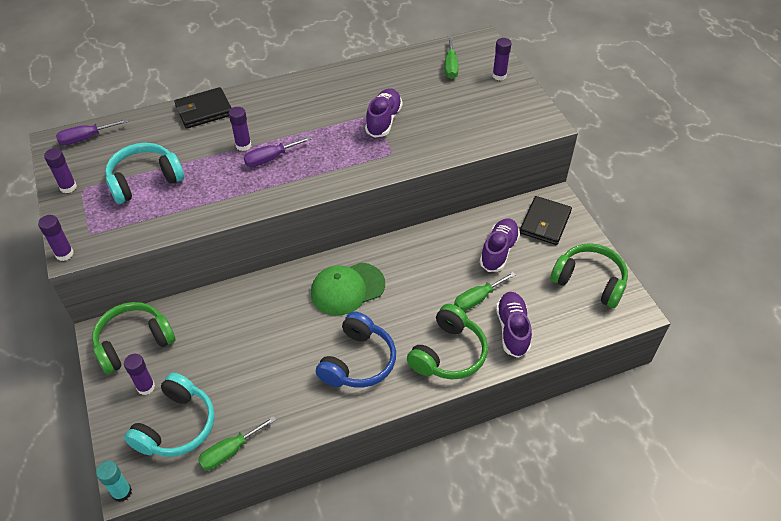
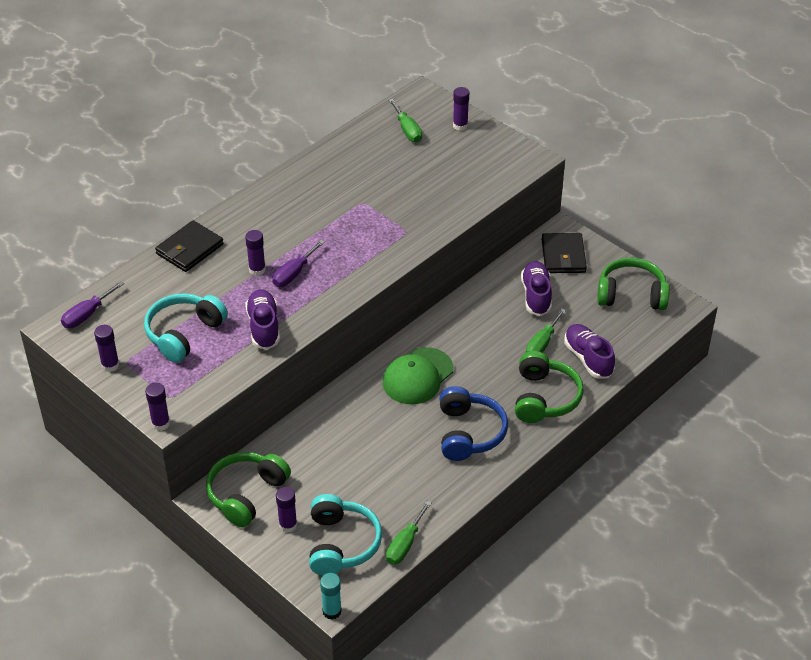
camera: 25 degrees left, 5 degrees down
purple shoe [365,88,402,138] -> purple shoe moved to [245,289,280,350]

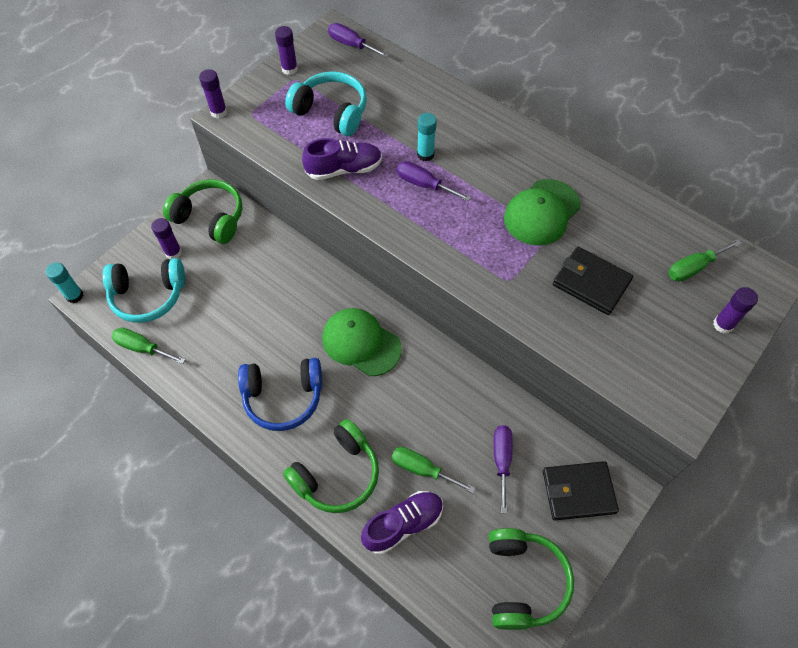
camera: 85 degrees right, 15 degrees up
black wallet [155,220,224,272] -> black wallet moved to [553,247,633,315]
purple glue stick [245,230,266,276] -> turquoise glue stick [417,113,437,161]
green headphones [515,351,584,423] -> green headphones turned 45 degrees counterclockwise [283,419,379,513]
purple shoe [521,261,552,316] -> purple screwdriver [494,425,513,514]
none -> green cap [504,179,580,246]

